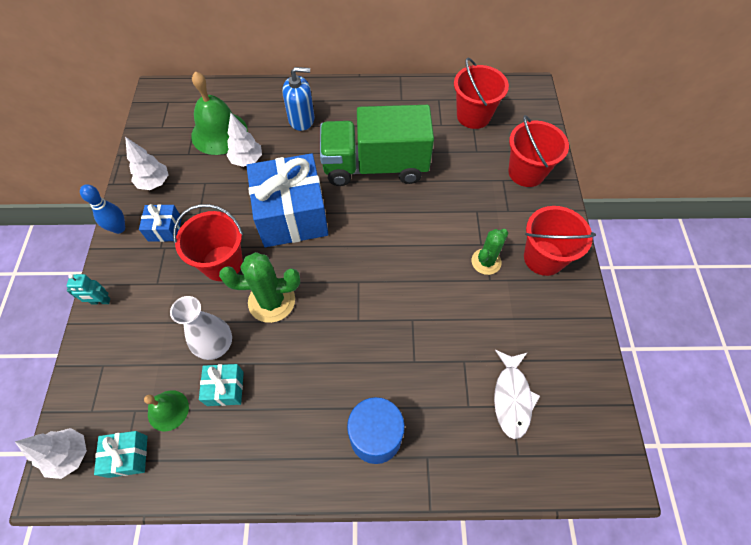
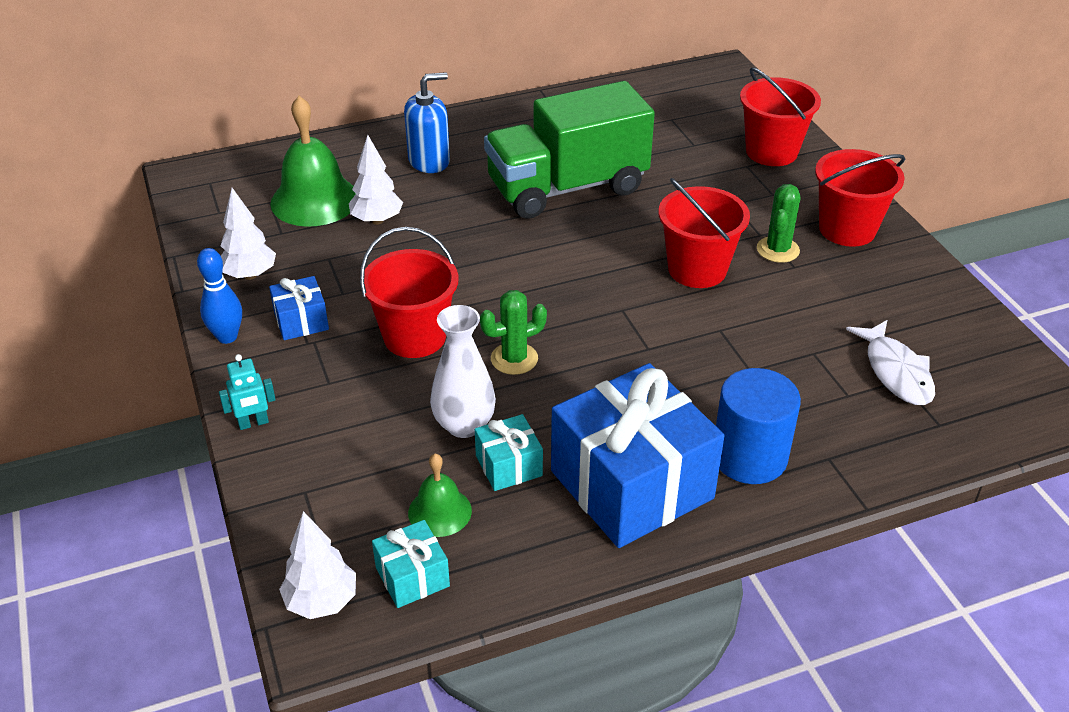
camera: 20 degrees left, 20 degrees down
green cactus [219,252,300,323] -> green cactus [480,290,547,375], size x0.66
blue gift [246,153,328,247] -> blue gift moved to [551,363,724,548]
red bucket [454,58,509,129] -> red bucket moved to [658,178,750,288]

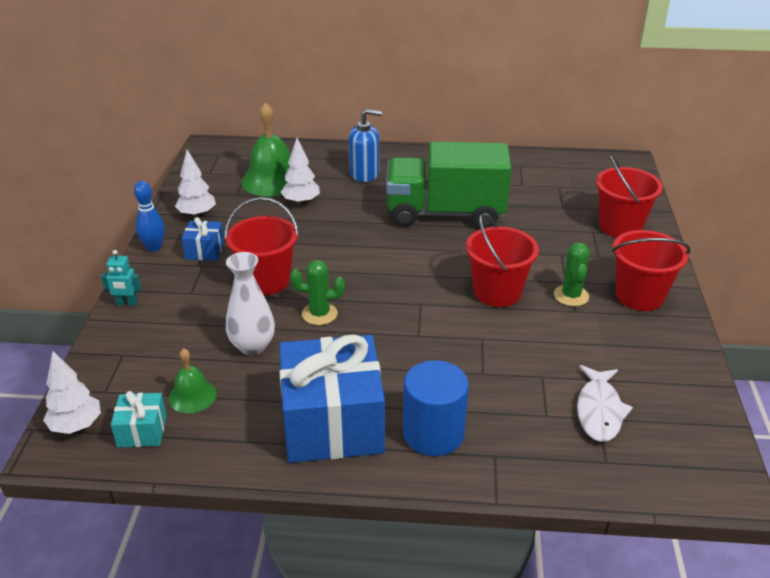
camera: 25 degrees right, 5 degrees down
turquoise gift [475,414,543,491] -> none
green cactus [757,184,800,263] -> green cactus turned 45 degrees counterclockwise [554,242,589,306]

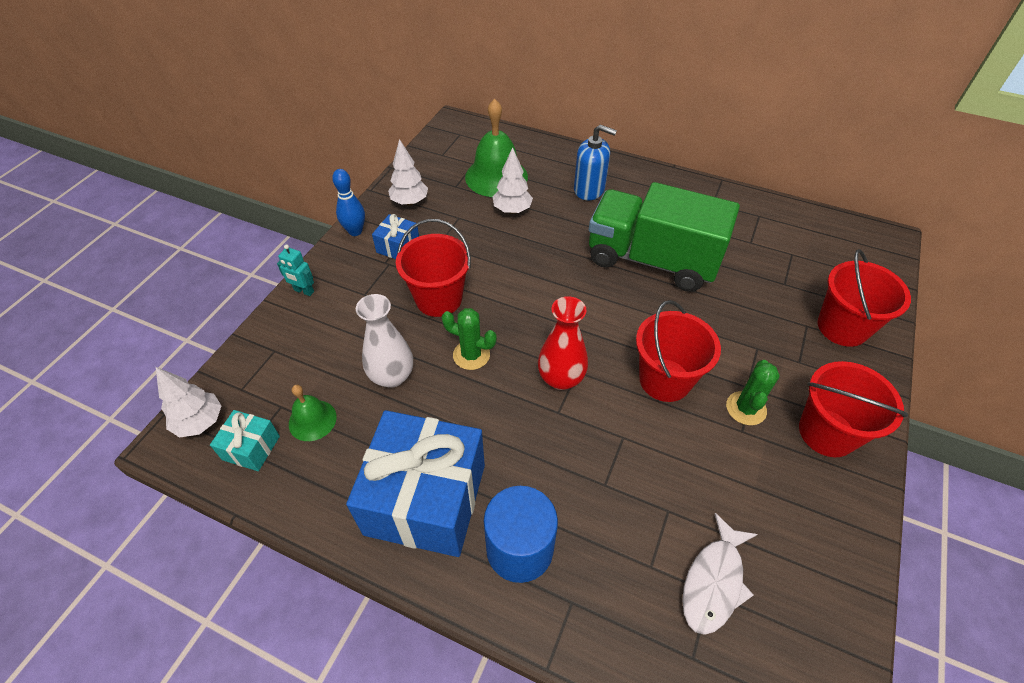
camera: 20 degrees right, 15 degrees up
none -> red vase [538,296,588,390]

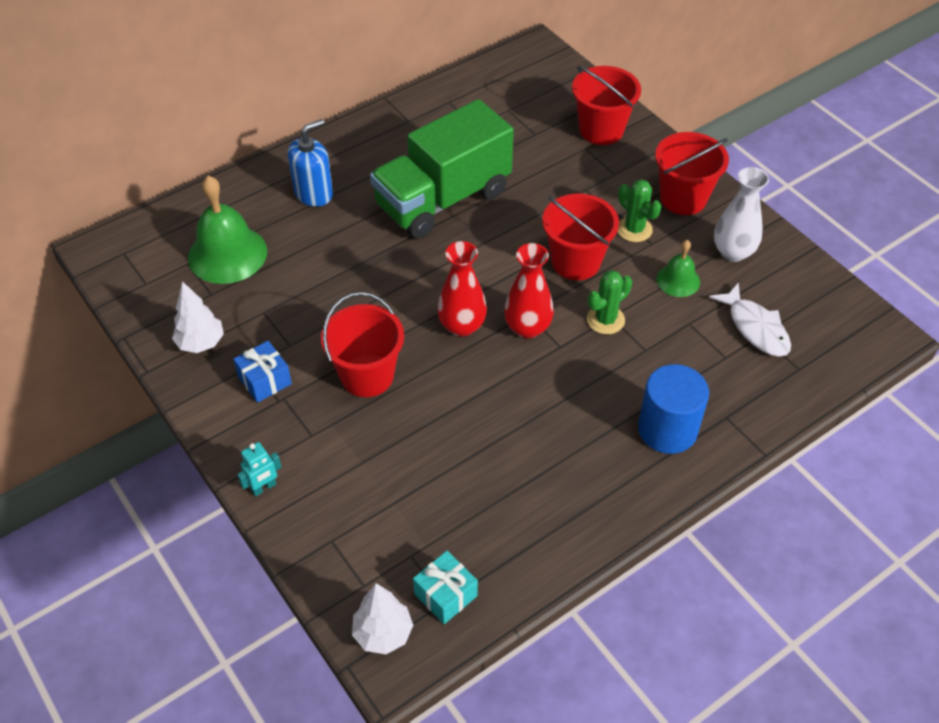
camera: 60 degrees left, 0 degrees up
green bell [289,385,337,441] -> green bell moved to [656,240,700,297]
blue bowling pin [332,169,365,236] -> none
blue gift [346,410,485,557] -> none
white vase [356,294,413,388] -> white vase moved to [714,167,769,262]
green cactus [442,308,497,370] -> green cactus moved to [587,270,632,334]
white tree [493,147,533,214] -> none
none -> red vase [437,241,487,337]

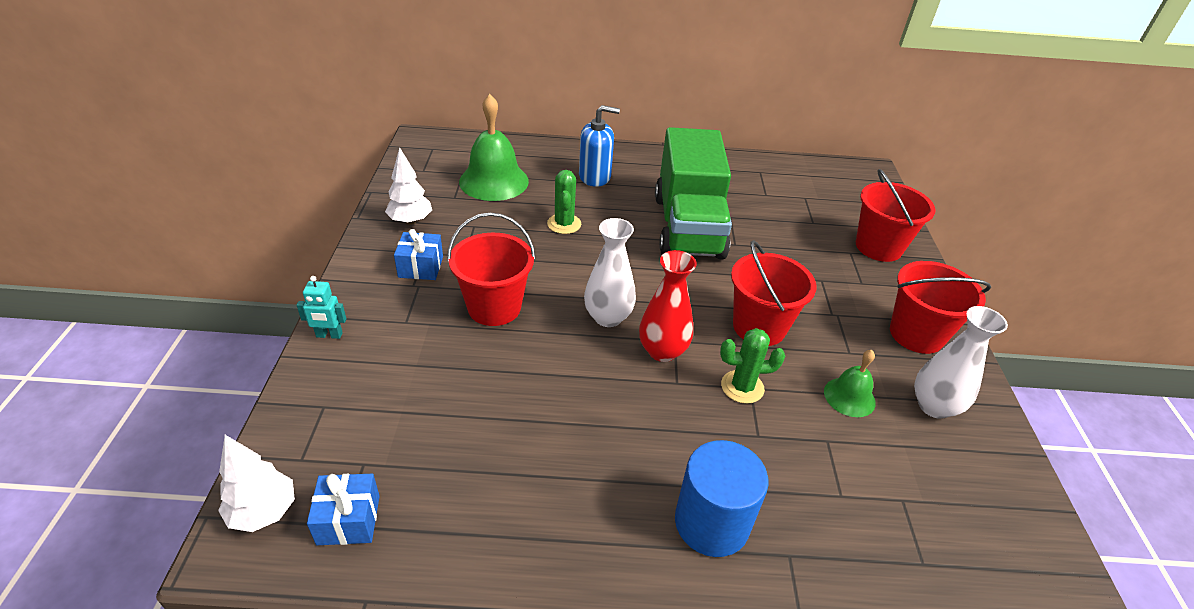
camera: 35 degrees right, 10 degrees down
green truck [370,99,514,239] -> green truck turned 90 degrees counterclockwise [655,127,732,259]
turquoise gift [413,551,478,624] -> blue gift [307,474,380,545]
red vase [437,241,487,337] -> white vase [584,218,636,327]
green cactus [618,179,662,242] -> green cactus moved to [547,170,581,234]
white fish [709,282,791,357] -> none

